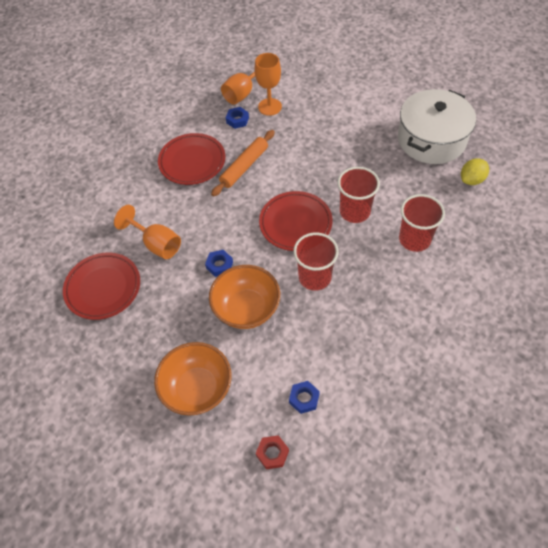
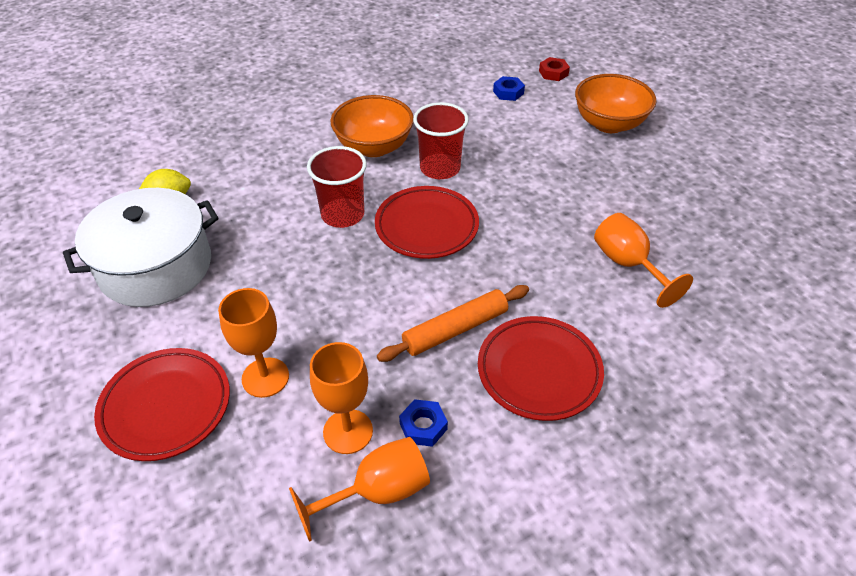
camera: 160 degrees left, 10 degrees down
red plate [63,252,140,320] -> red plate moved to [94,348,230,461]
blue nut [205,250,233,277] -> none
orange bowl [209,265,280,329] -> orange bowl moved to [330,95,413,157]
red cup [399,194,445,252] -> none
none -> orange goblet [218,288,289,398]

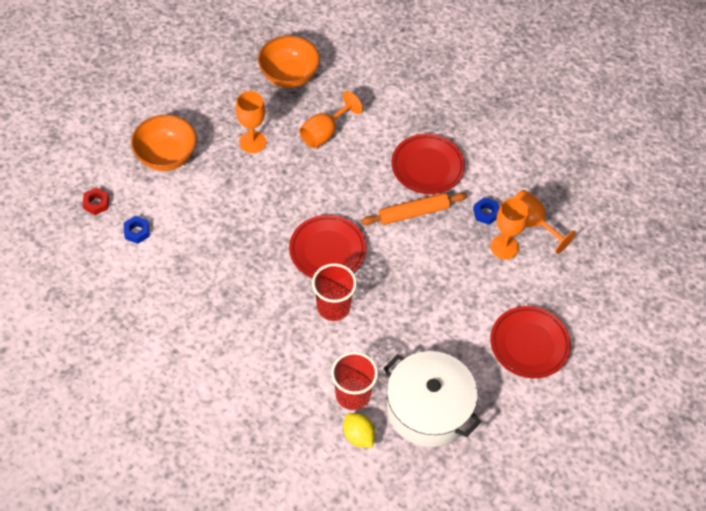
camera: 110 degrees left, 10 degrees up
orange goblet [218,288,289,398] -> orange goblet moved to [236,91,266,153]
orange bowl [330,95,413,157] -> orange bowl moved to [258,35,320,88]
orange rolling pin [377,285,529,362] -> orange rolling pin turned 60 degrees counterclockwise [361,193,467,225]
red cup [413,102,469,179] -> red cup moved to [331,352,378,410]

